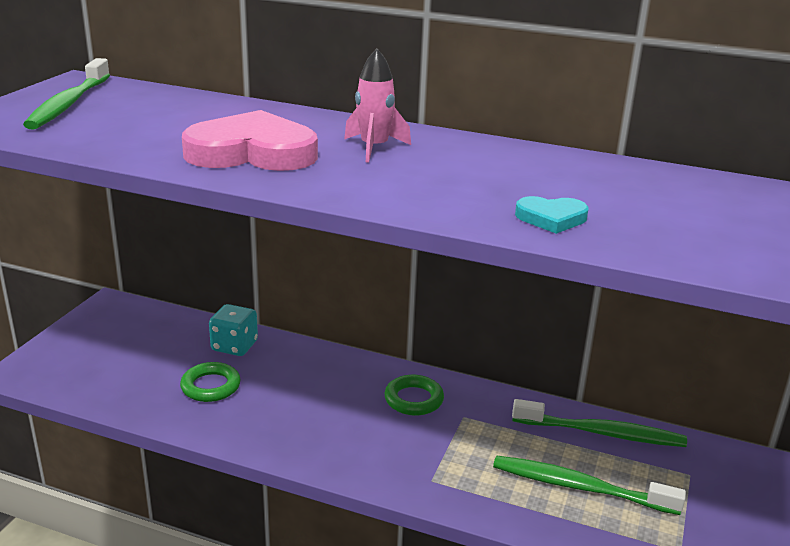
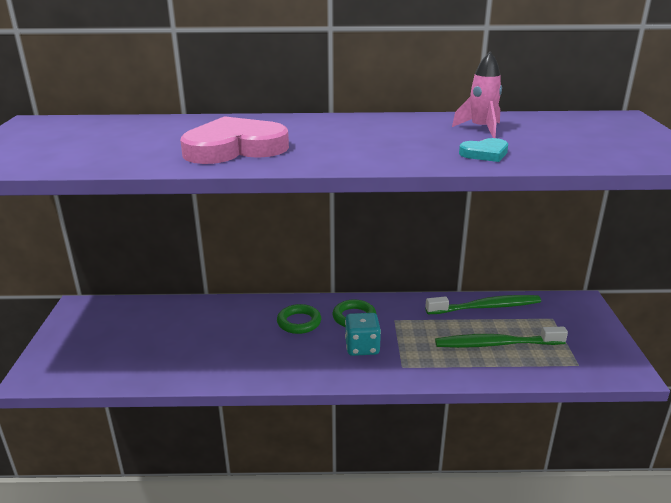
camera: 20 degrees left, 0 degrees up
green toothbrush [23,58,110,130] -> none
green ring [180,362,241,402] -> green ring moved to [277,304,321,334]
turquoise dice [209,304,258,356] -> turquoise dice moved to [345,313,381,356]
pink rocket [344,49,411,163] -> pink rocket moved to [452,52,502,138]

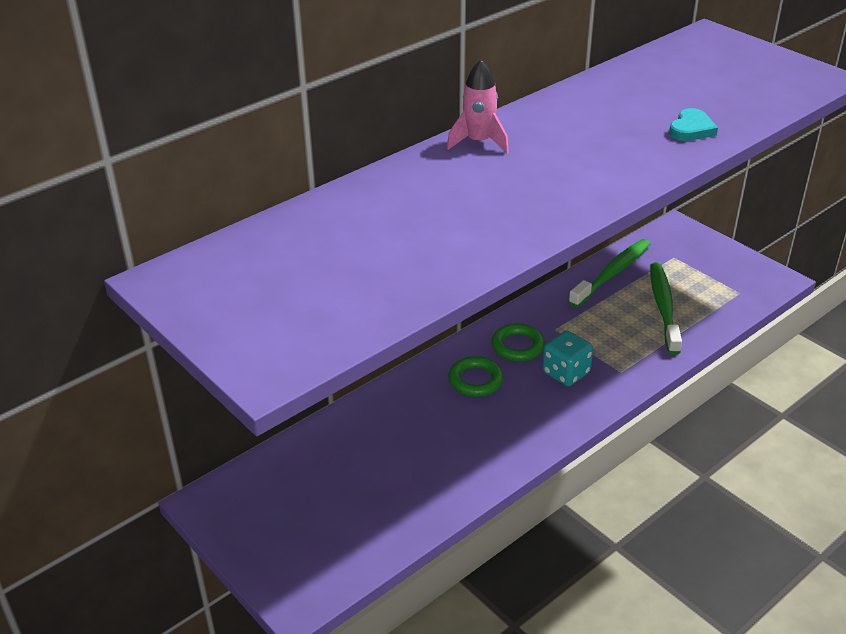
camera: 40 degrees left, 10 degrees up
pink heart [180,116,289,164] -> none
green toothbrush [435,327,568,348] -> green toothbrush turned 135 degrees clockwise [650,263,682,355]
pink rocket [452,52,502,138] -> pink rocket moved to [447,60,509,153]

